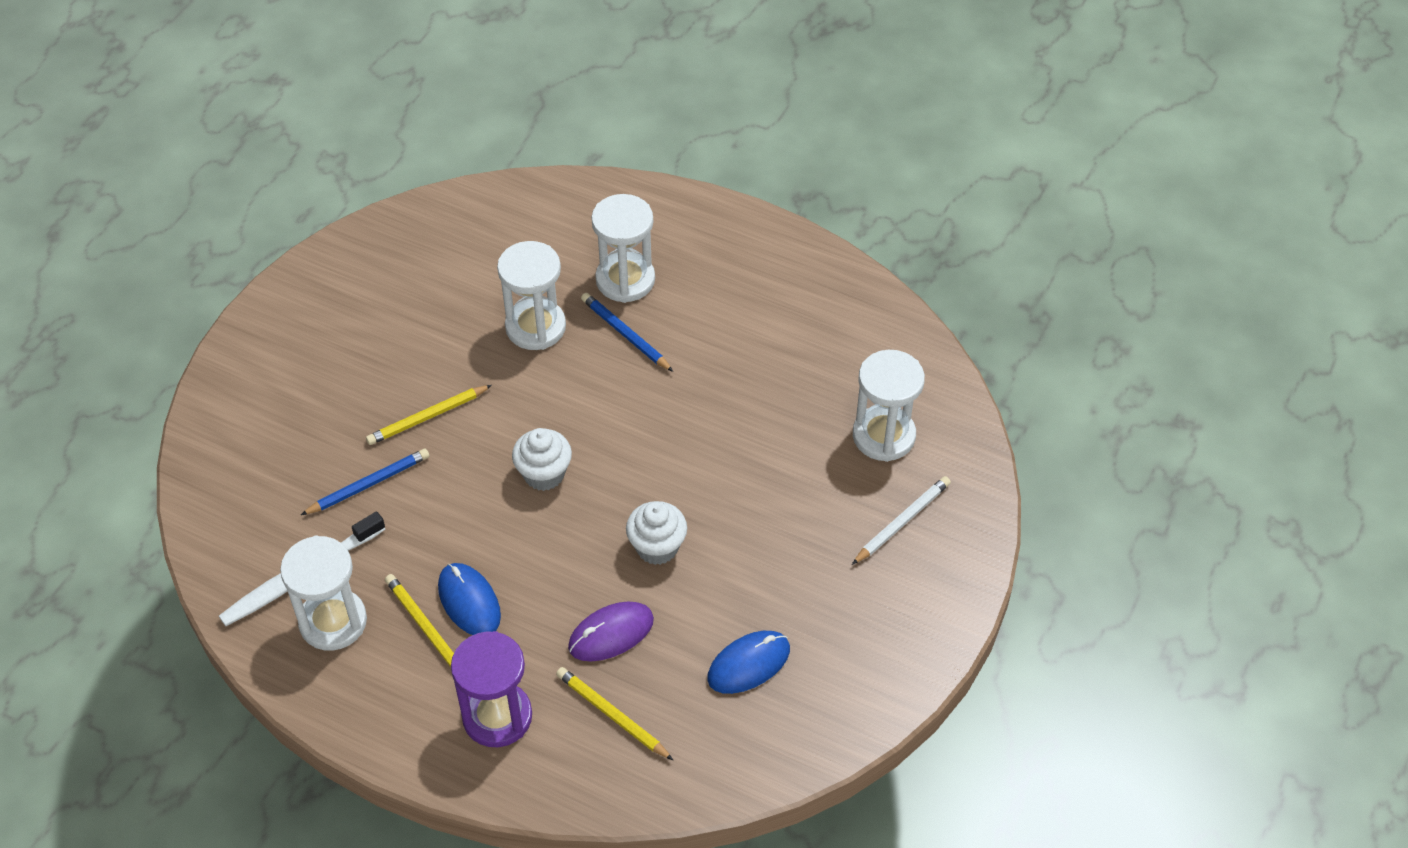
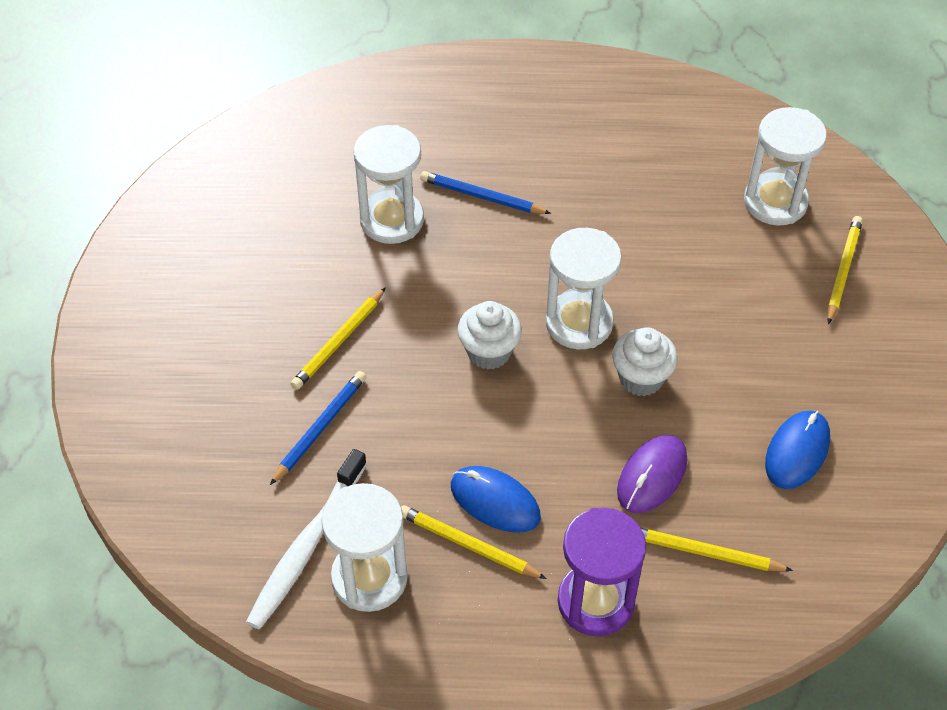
camera: 25 degrees left, 0 degrees up
white hourglass [591,194,655,303] -> white hourglass moved to [546,228,622,349]
white pencil [852,476,951,565] -> yellow pencil [827,216,863,324]

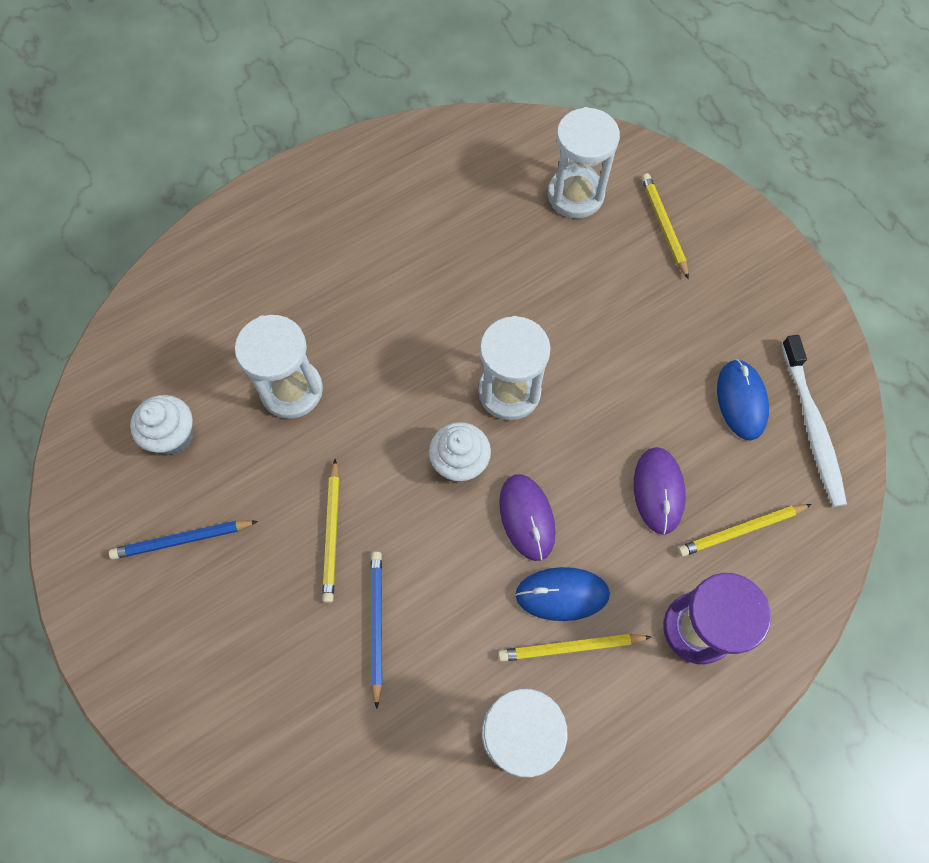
camera: 35 degrees left, 15 degrees up
white toothbrush [246,449,367,629] -> white toothbrush moved to [781,335,847,507]
blue pencil [420,171,551,214] -> blue pencil moved to [109,520,258,559]
white cupcake [612,327,678,396] -> white cupcake moved to [130,395,194,455]
none -> purple mouse [499,474,556,561]

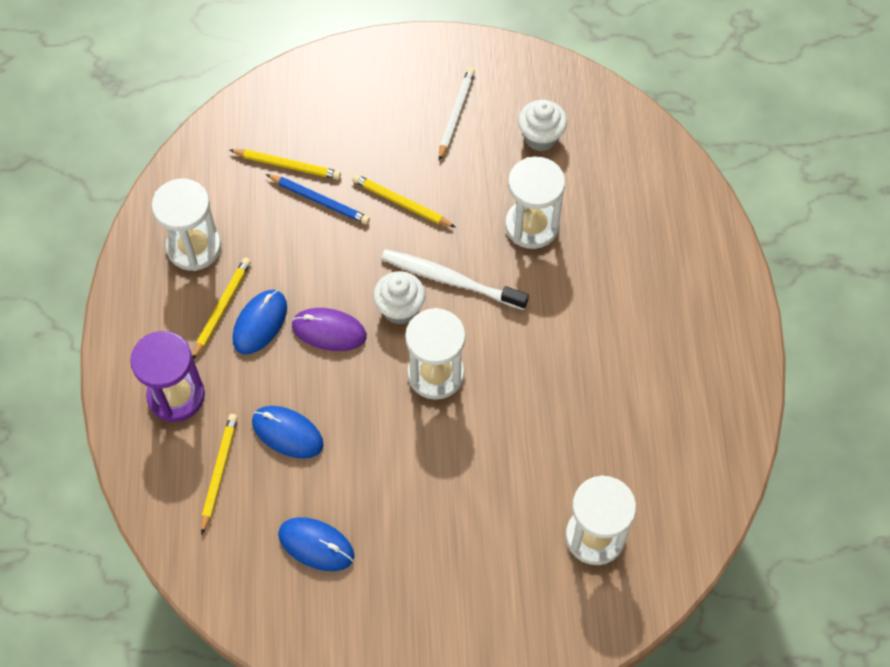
camera: 120 degrees right, 5 degrees down
blue pencil [109,520,258,559] -> white pencil [439,68,475,161]
purple mouse [634,447,686,535] -> blue mouse [252,406,324,459]
yellow pencil [641,173,689,279] -> yellow pencil moved to [230,149,341,180]
white toothbrush [781,335,847,507] -> white toothbrush moved to [381,249,529,310]

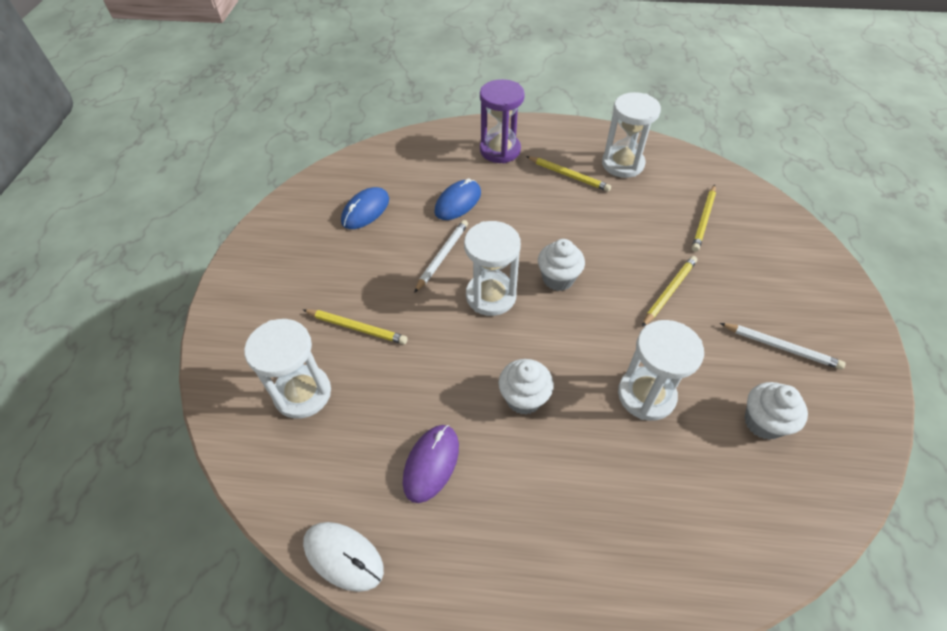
camera: 100 degrees right, 10 degrees down
yellow pencil [201,414,238,535] -> yellow pencil moved to [303,309,408,344]
blue mouse [232,290,287,354] -> none
blue pencil [266,174,370,225] -> none
purple mouse [292,308,367,351] -> purple mouse moved to [403,425,459,503]
white toothbrush [381,249,529,310] -> none
none -> white mouse [303,522,384,592]
none -> white pencil [414,220,468,293]
none -> white cupcake [498,359,554,415]

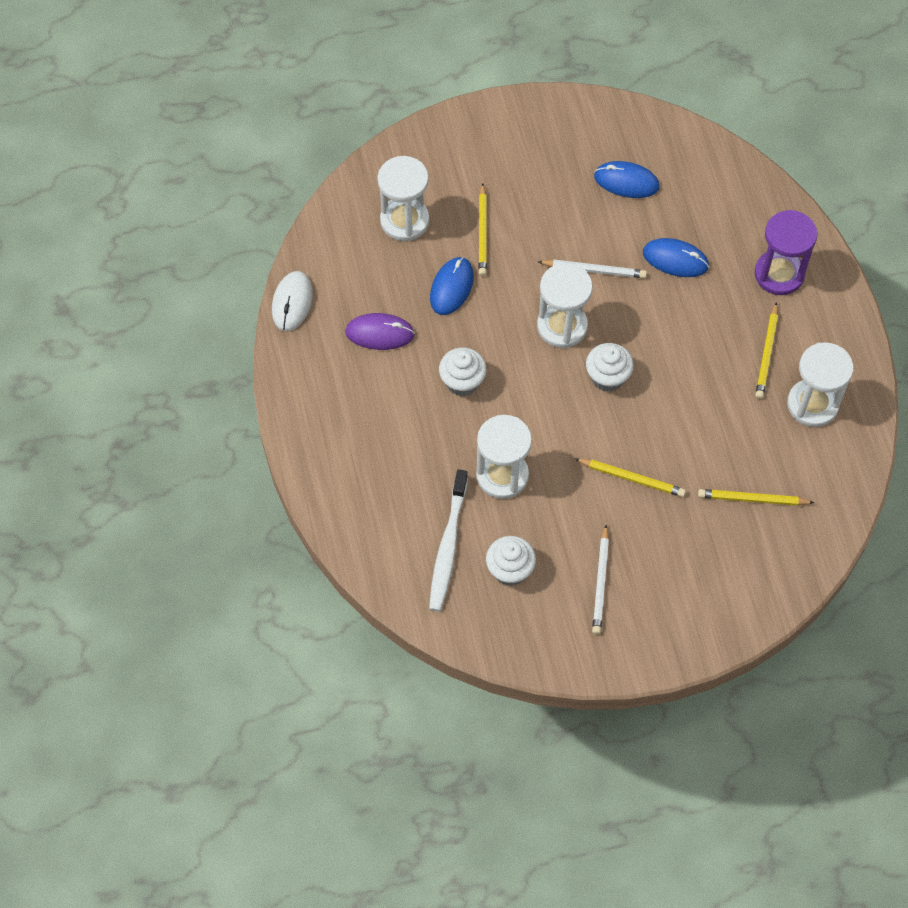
camera: 70 degrees right, 10 degrees up
none -> white toothbrush [429,470,468,612]
none -> blue mouse [430,257,474,315]

